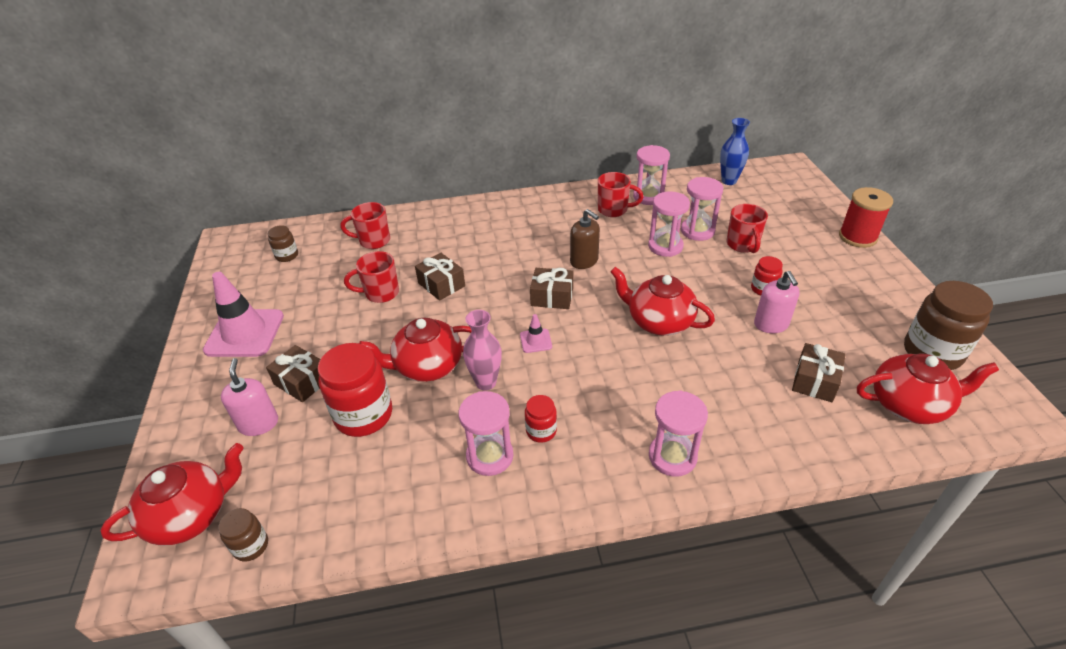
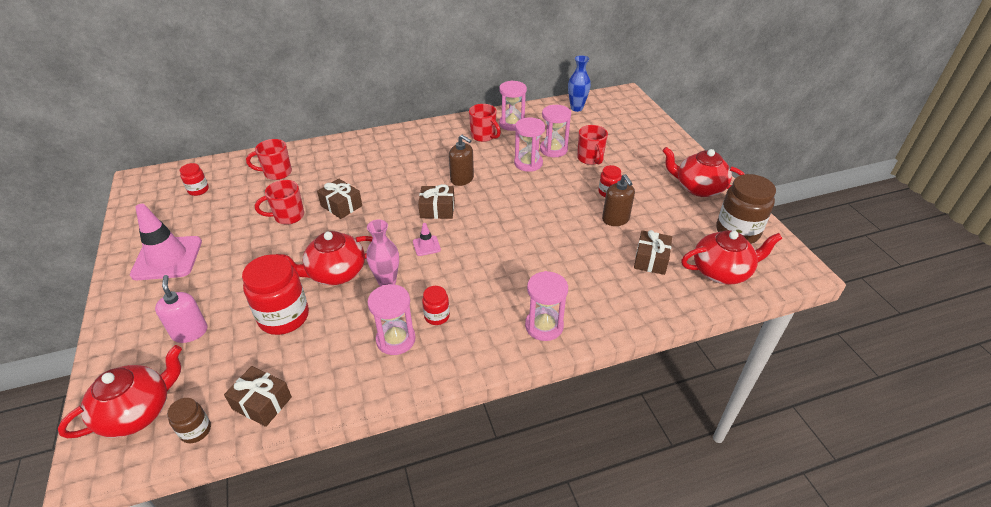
camera: 10 degrees left, 0 degrees up
brown gift [266,345,320,402] -> brown gift moved to [224,366,292,427]
brown jar [268,225,298,262] -> red jar [180,163,209,196]
red mug [598,172,644,217] -> red mug turned 45 degrees clockwise [469,104,501,142]
red teapot [610,267,715,336] -> red teapot moved to [662,147,745,197]
pink soap dispenser [754,271,800,333] -> brown soap dispenser [602,174,635,226]
red spool [839,187,893,248] -> none

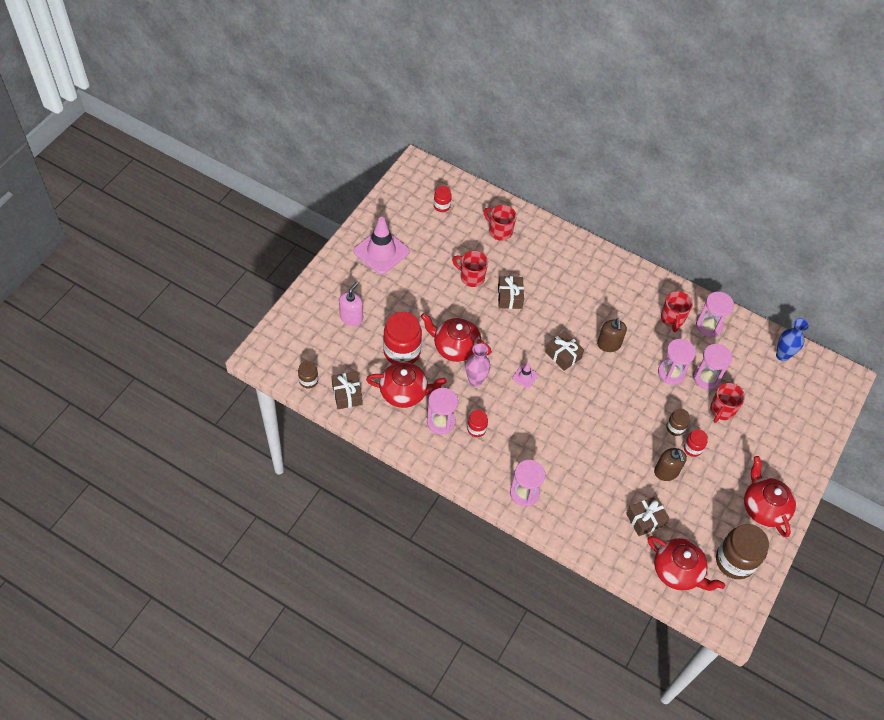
camera: 45 degrees right, 15 degrees up
red teapot [58,345,182,438] -> red teapot moved to [366,362,447,408]
brown soap dispenser [602,174,635,226] -> brown soap dispenser turned 45 degrees counterclockwise [654,448,687,481]
none -> brown jar [666,409,690,436]

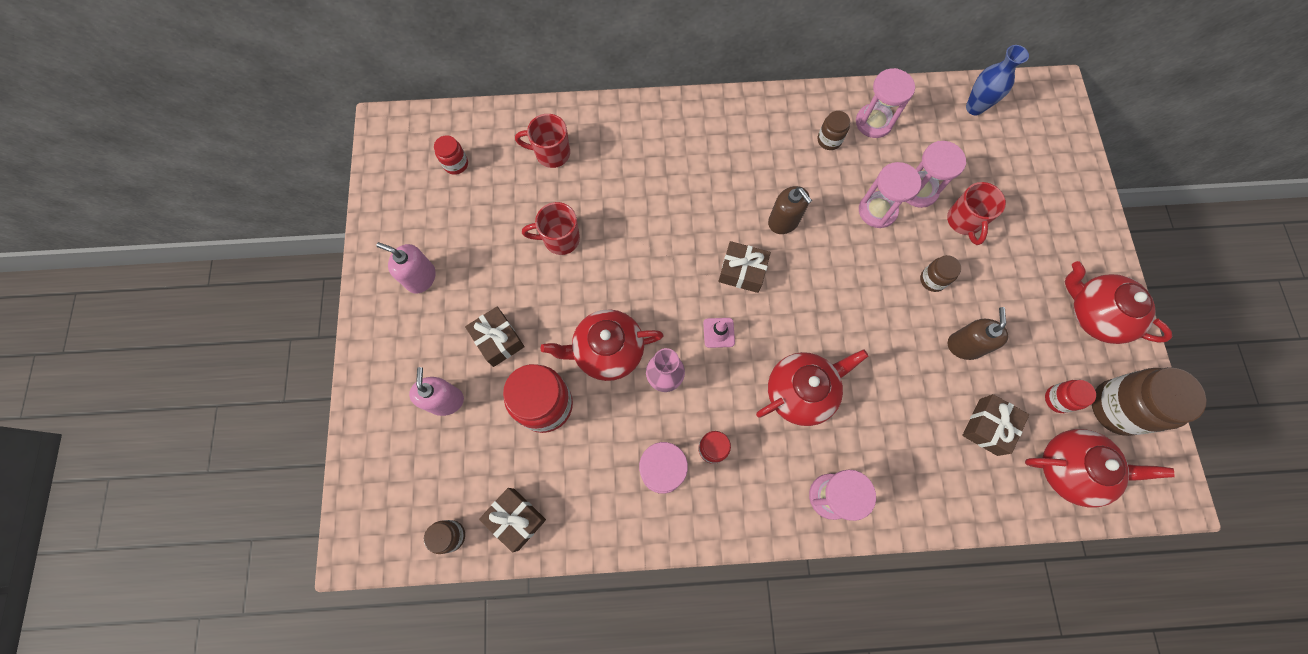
camera: 30 degrees left, 15 degrees up
pink traffic cone [353,217,410,274] -> pink soap dispenser [376,242,436,293]
red teapot [366,362,447,408] -> red teapot moved to [756,349,868,426]
brown gift [498,276,524,309] -> brown gift moved to [465,307,525,367]
brown soap dispenser [654,448,687,481] -> brown soap dispenser turned 120 degrees counterclockwise [948,307,1008,360]
red mug [661,291,693,332] -> brown jar [818,111,850,150]
red jar [684,429,708,457] -> red jar moved to [1045,380,1096,413]

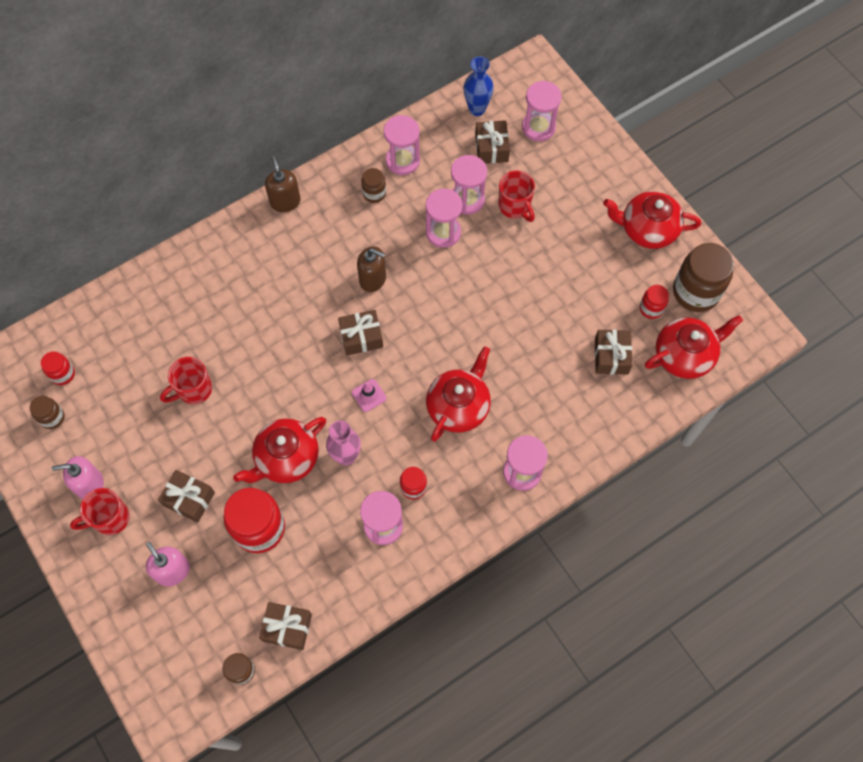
camera: 30 degrees left, 5 degrees down
red mug [515,114,570,168] -> red mug moved to [70,488,130,535]
brown jar [920,255,961,292] -> brown jar moved to [30,396,65,429]
brown soap dispenser [948,307,1008,360] -> brown soap dispenser moved to [265,156,301,212]
none -> brown gift [475,120,510,164]
none -> pink hourglass [522,81,562,141]

